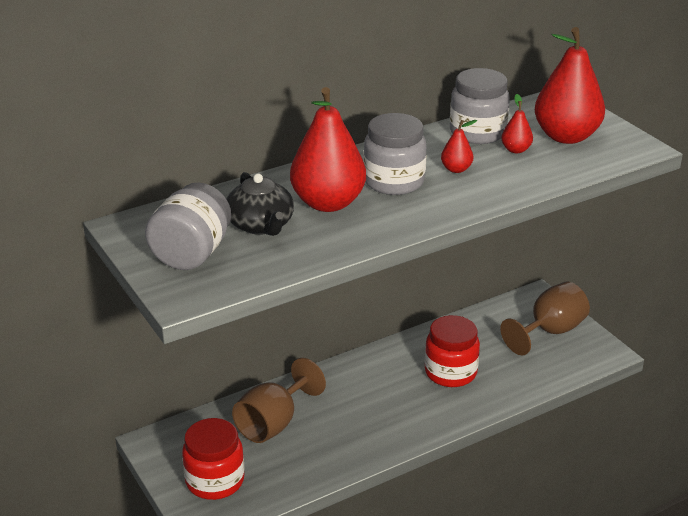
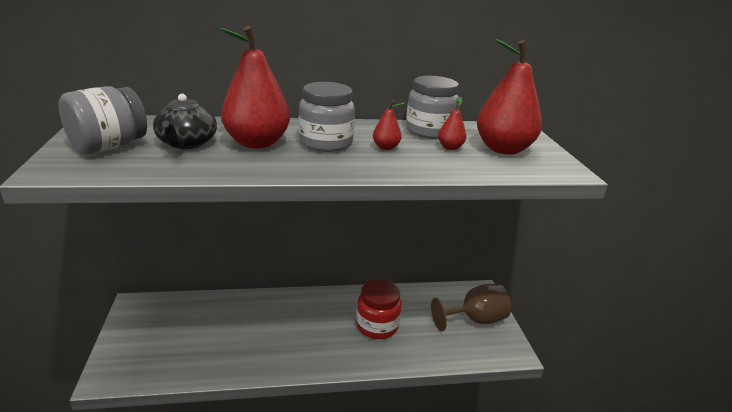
camera: 20 degrees right, 5 degrees down
red jar [182,418,244,500] -> none
brown goblet [232,358,326,443] -> none

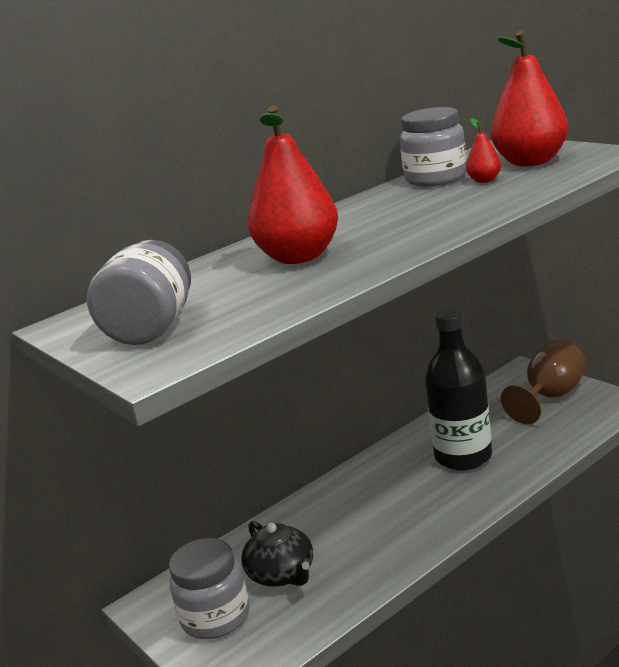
camera: 25 degrees left, 5 degrees down
black teapot [153,94,217,149] -> black teapot moved to [241,521,313,586]
grey jar [299,82,355,152] -> grey jar moved to [169,538,250,639]
red jar [356,279,402,339] -> black bottle [425,309,492,470]
red pear [373,100,406,150] -> none

